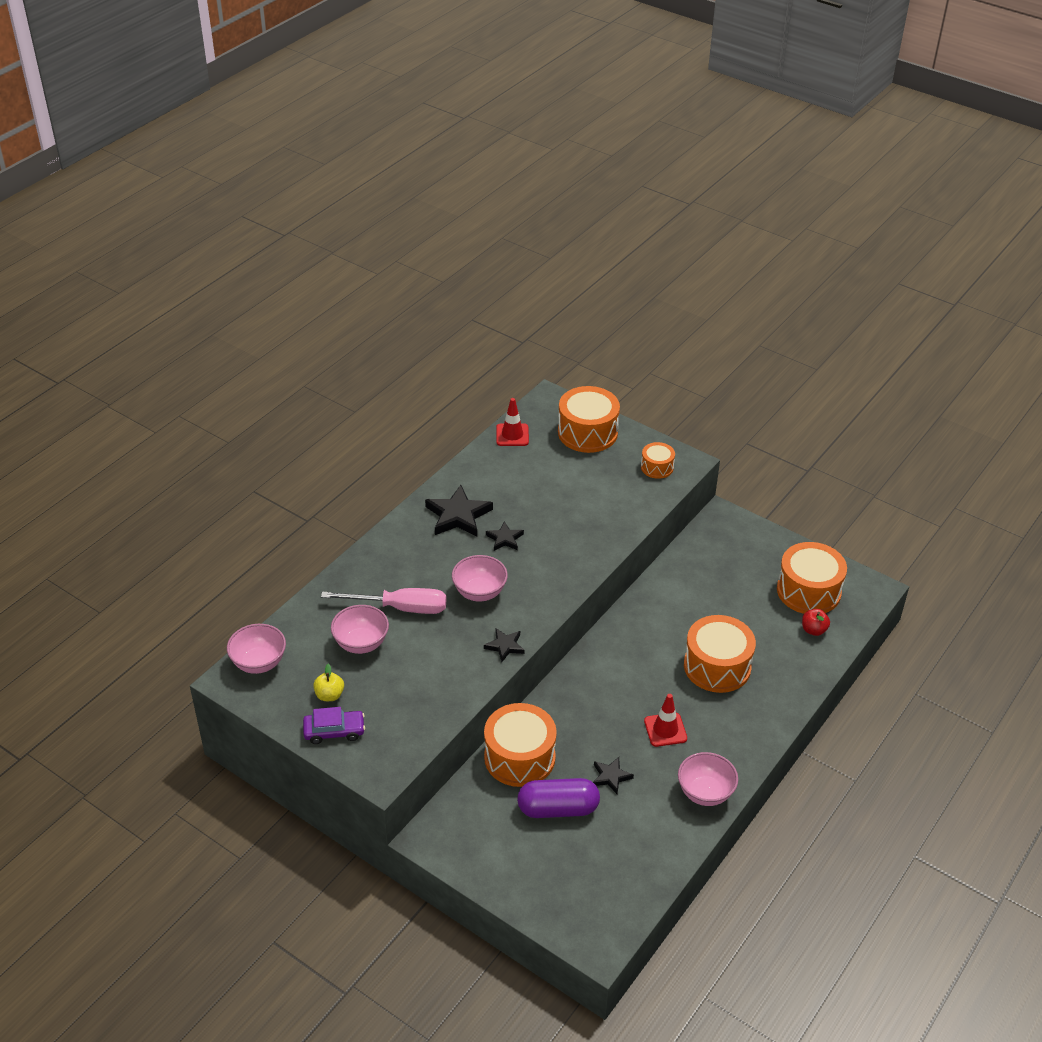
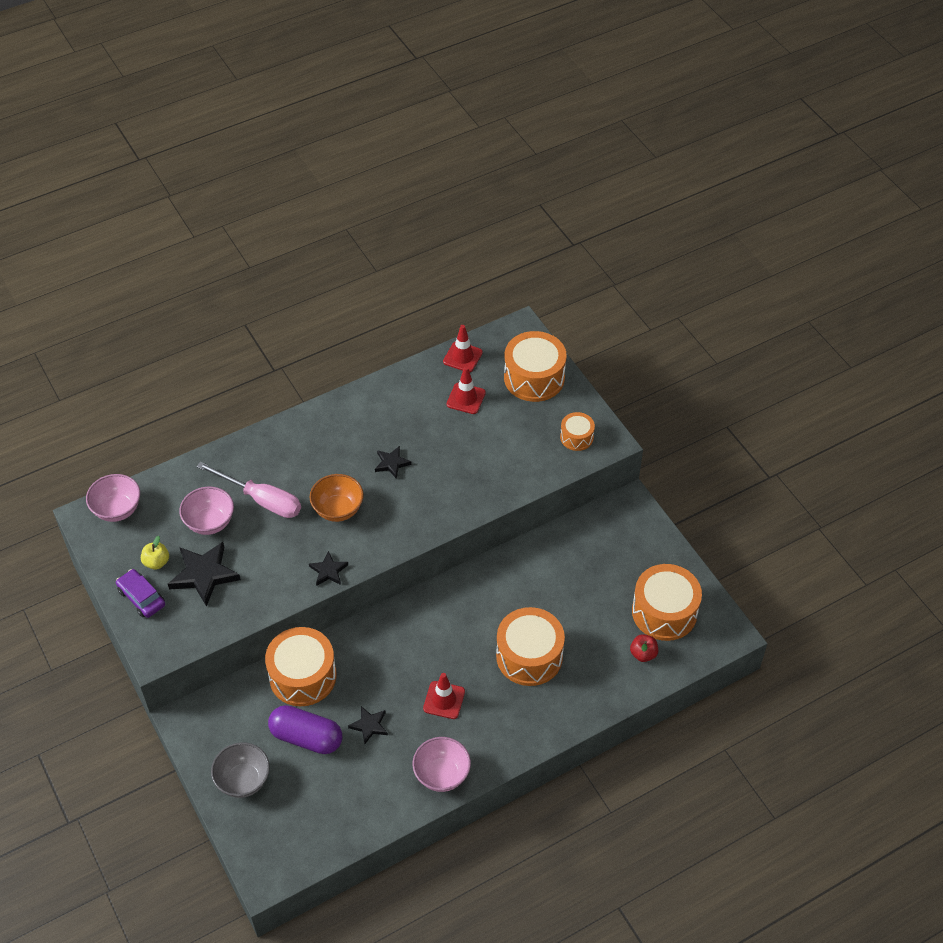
camera: 25 degrees right, 10 degrees up
purple car [303,707,365,744] -> purple car turned 150 degrees counterclockwise [116,569,165,618]
black star [425,485,493,537] -> black star moved to [168,542,241,607]
pink bowl [452,555,508,601] -> orange bowl [309,474,364,522]
none -> grey bowl [211,742,270,798]
none -> red traffic cone [447,367,486,414]

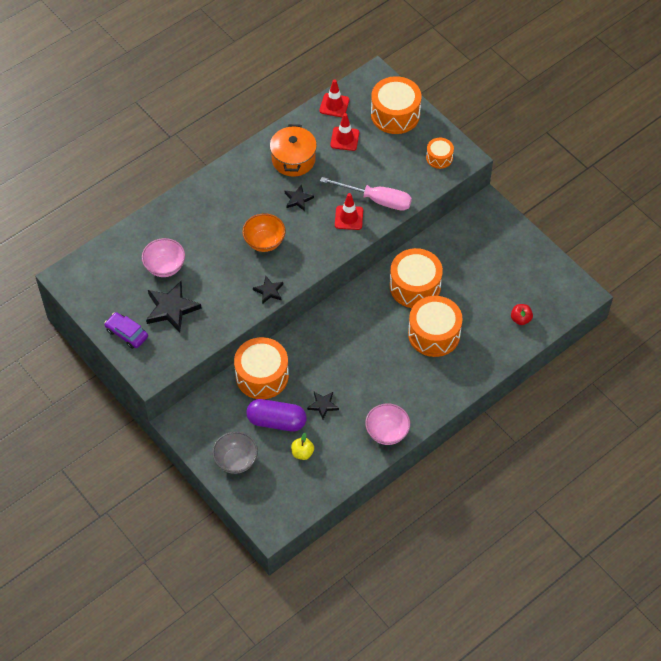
camera: 10 degrees left, 5 degrees up
pink bowl [86,474,140,522] -> none
yellow apple [141,536,169,570] -> yellow apple moved to [291,433,314,460]
pink screwdriver [196,462,301,518] -> pink screwdriver moved to [320,177,412,211]
red traffic cone [423,673,465,719] -> red traffic cone moved to [335,193,363,230]
orange drum [632,564,702,641] -> orange drum moved to [390,248,443,308]
none -> orange pot [270,124,317,177]

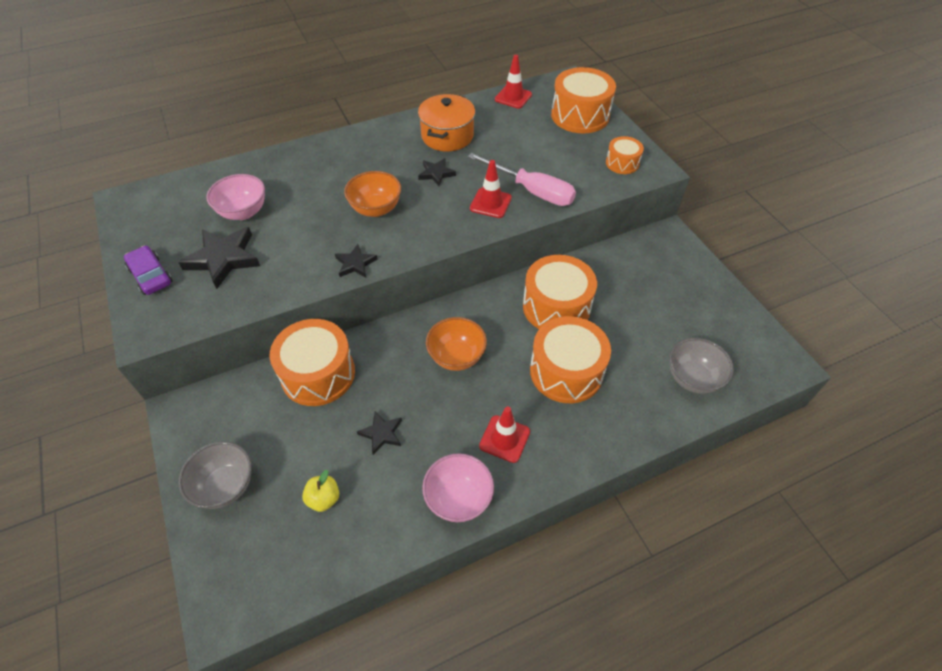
camera: 15 degrees right, 5 degrees down
purple capsule [246,399,307,431] -> none
red traffic cone [330,113,359,151] -> red traffic cone moved to [479,407,530,463]
red apple [511,304,533,325] -> grey bowl [669,338,734,393]
none -> orange bowl [426,317,487,371]

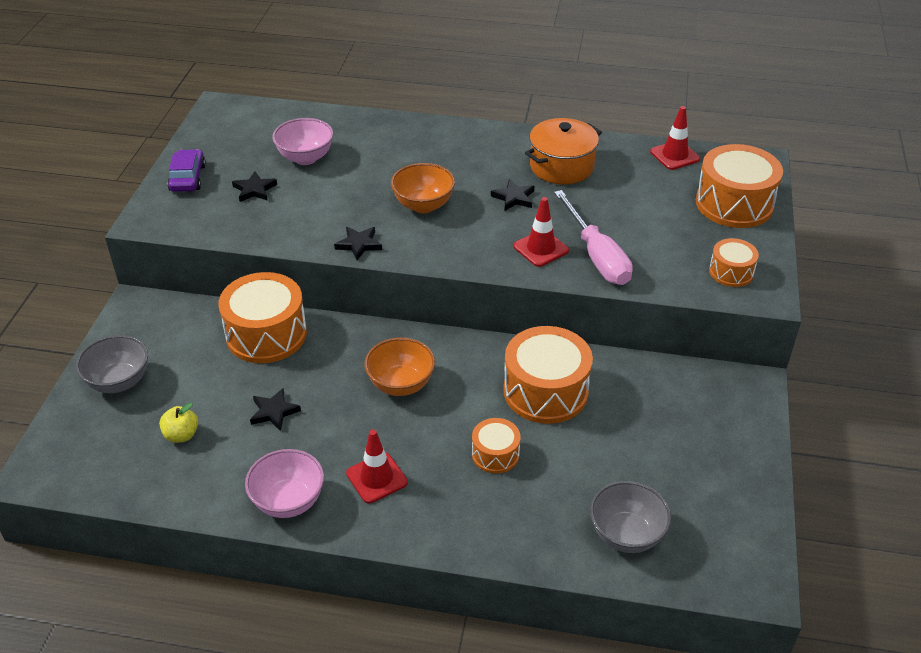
camera: 35 degrees right, 10 degrees down
black star [178,227,260,289] -> black star [232,171,277,202], size x0.55
orange drum [530,316,611,403] -> orange drum [472,418,521,473], size x0.53

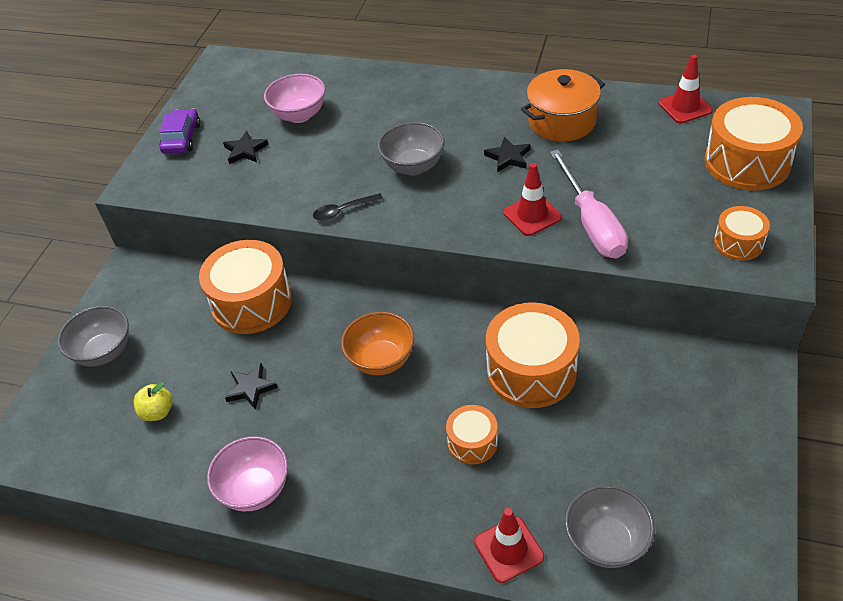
camera: 10 degrees right, 5 degrees up
black star [334,227,382,260] -> black spoon [313,193,383,221]
red traffic cone [346,430,408,503] -> red traffic cone moved to [474,508,544,583]
orange bowl [391,163,455,213] -> grey bowl [378,122,444,176]

